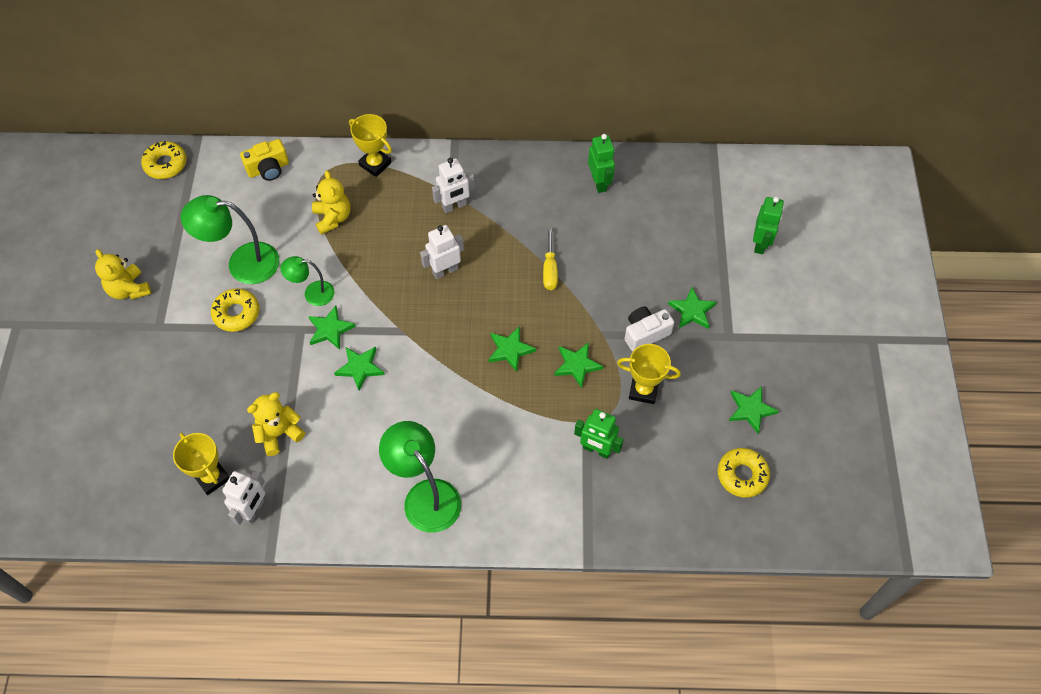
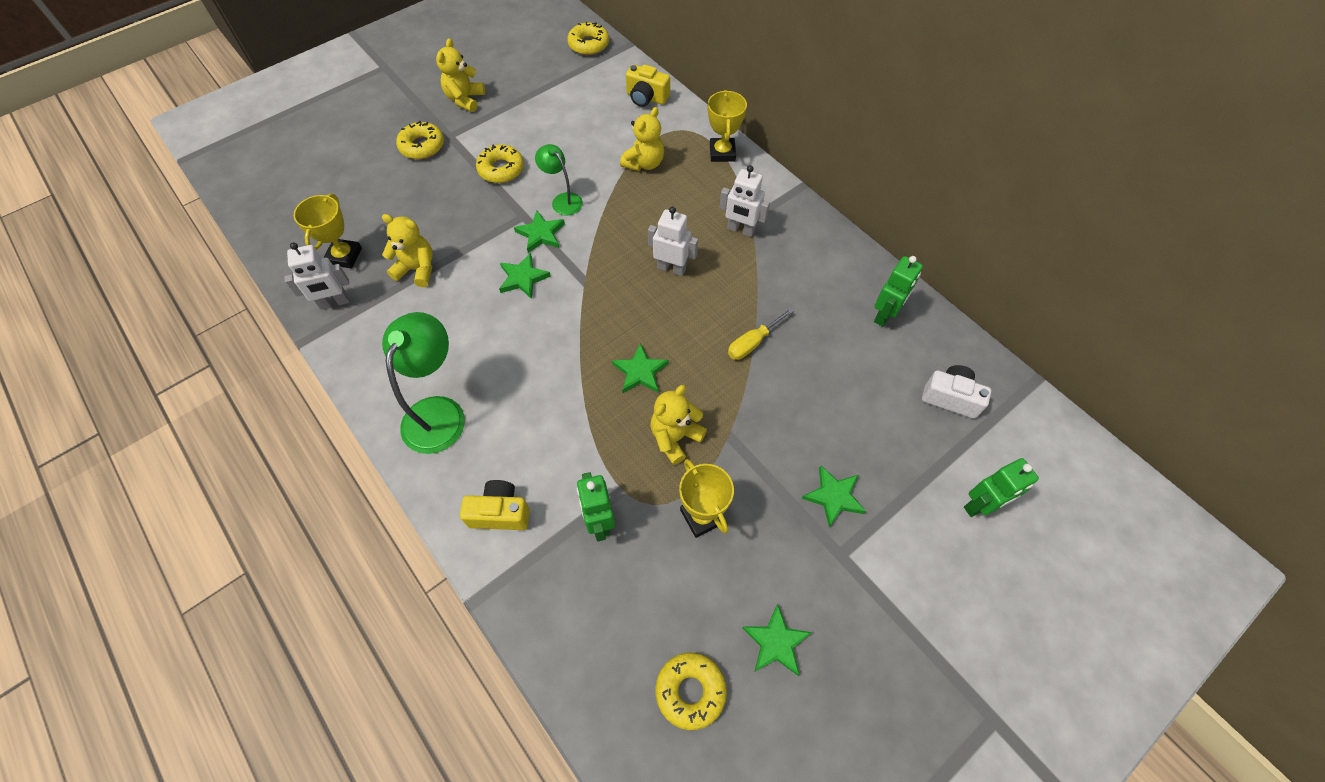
camera: 50 degrees right, 0 degrees up
green lamp [181,195,279,284] -> none
green star [554,342,603,388] -> yellow teddy bear [651,385,707,465]
white camera [625,307,674,352] -> white camera moved to [922,365,991,419]
none -> yellow donut [396,121,444,159]
none -> yellow camera [460,480,530,530]

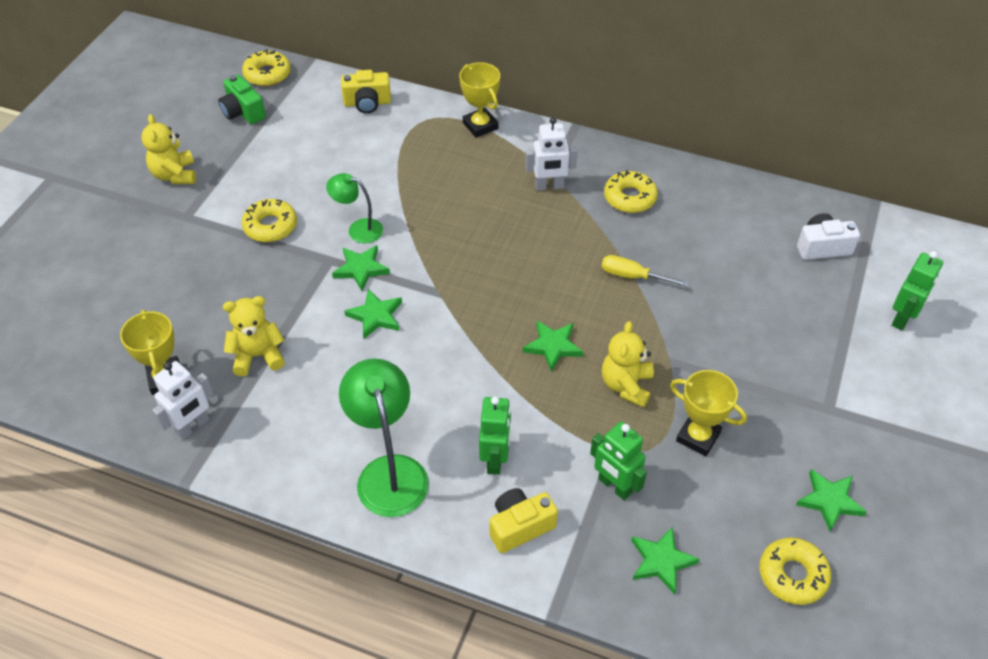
camera: 30 degrees left, 10 degrees down
yellow donut [396,121,444,159] -> yellow donut moved to [604,170,658,213]
yellow teddy bear [620,107,664,171] -> none
white robot [648,207,698,276] -> none
yellow screwdriver [728,308,794,360] -> yellow screwdriver turned 90 degrees clockwise [602,255,688,287]
green star [802,466,866,527] -> green star moved to [631,527,700,595]
green robot [874,256,923,327] -> green robot moved to [479,396,511,475]
none -> green camera [218,75,266,124]

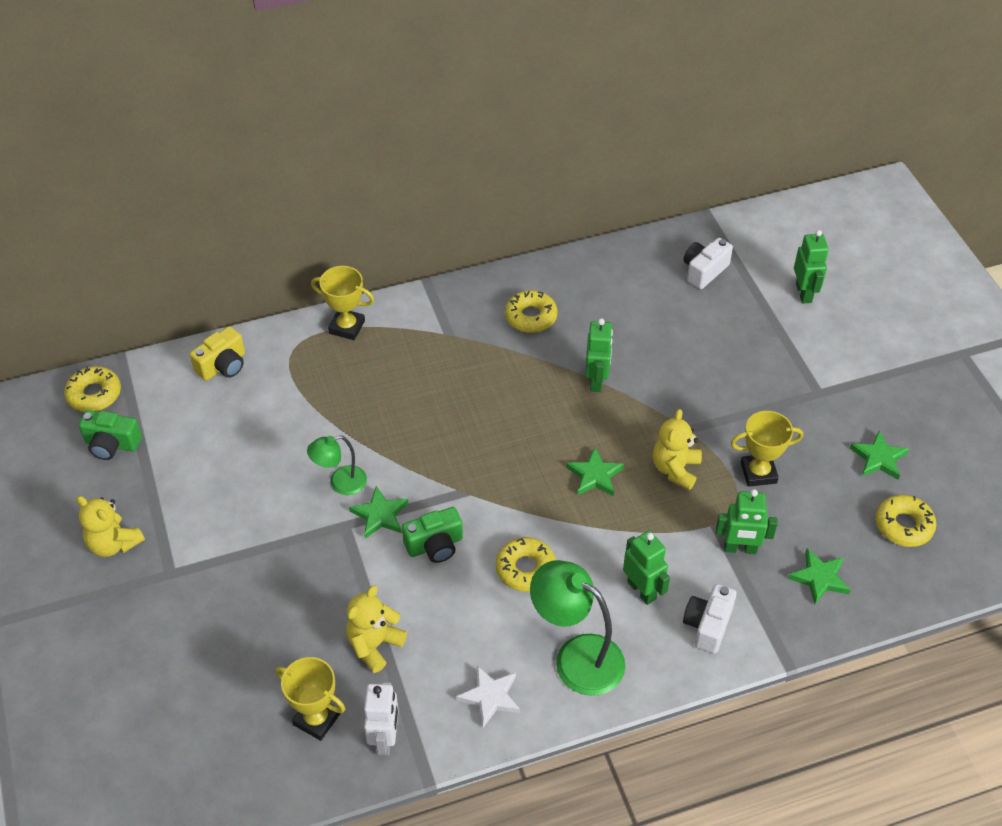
camera: 40 degrees left, 0 degrees up
yellow donut [242,199,297,242] -> yellow donut moved to [496,537,556,592]
green star [344,289,402,339] -> green camera [402,507,463,563]
yellow camera [490,488,558,553] -> white camera [683,584,737,654]
white robot [525,117,578,191] -> none
yellow screwdriver [602,255,688,287] -> green robot [585,318,613,392]
yellow teddy bear [602,321,654,407] -> yellow teddy bear turned 45 degrees clockwise [653,409,702,490]
none -> white star [456,665,520,728]

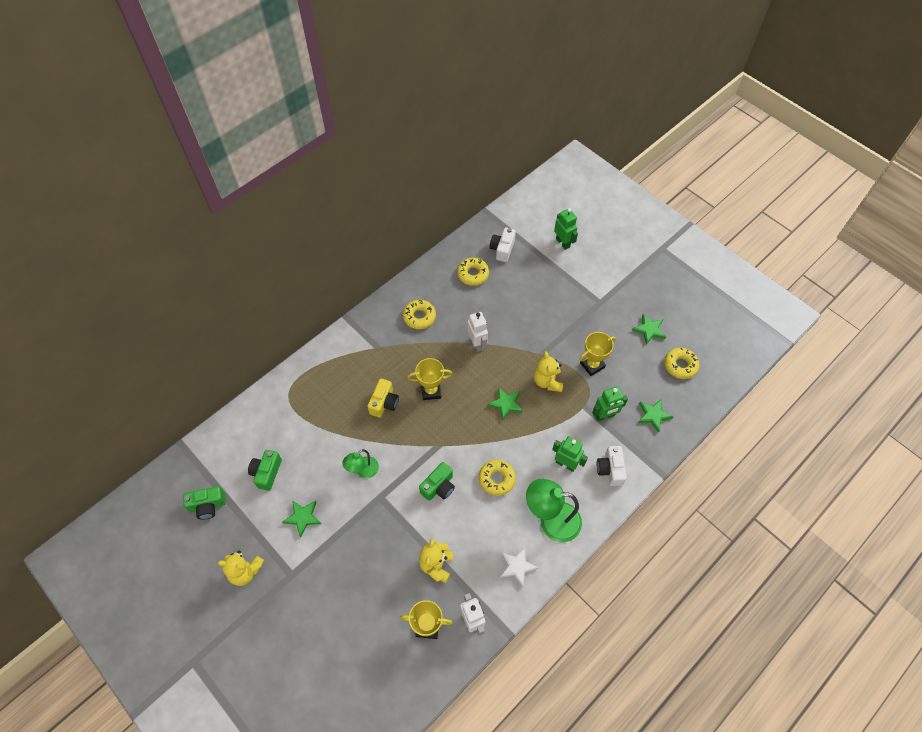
camera: 25 degrees left, 10 degrees up
yellow donut [64,366,121,412] -> yellow donut moved to [457,258,489,286]
yellow camera [190,326,245,381] -> yellow camera moved to [367,379,399,418]
yellow trophy [311,266,374,340] -> yellow trophy moved to [407,358,453,400]
green star [349,486,408,538] -> green star moved to [282,500,321,537]
green robot [585,318,613,392] -> white robot [467,312,488,352]
none -> green camera [248,450,282,491]

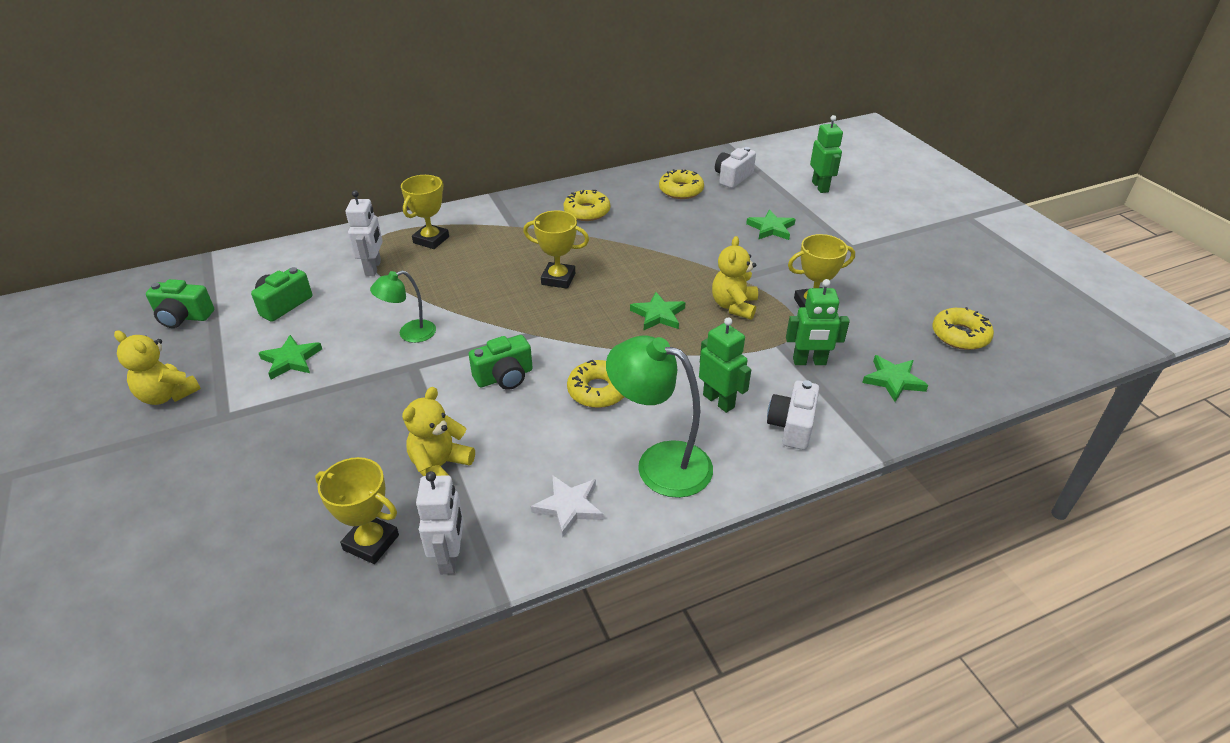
camera: 20 degrees right, 20 degrees down
yellow camera [367,379,399,418] -> none
white robot [467,312,488,352] -> white robot moved to [345,190,383,276]
green star [632,314,666,344] -> green star moved to [746,210,796,240]
none -> yellow trophy [401,175,449,249]

